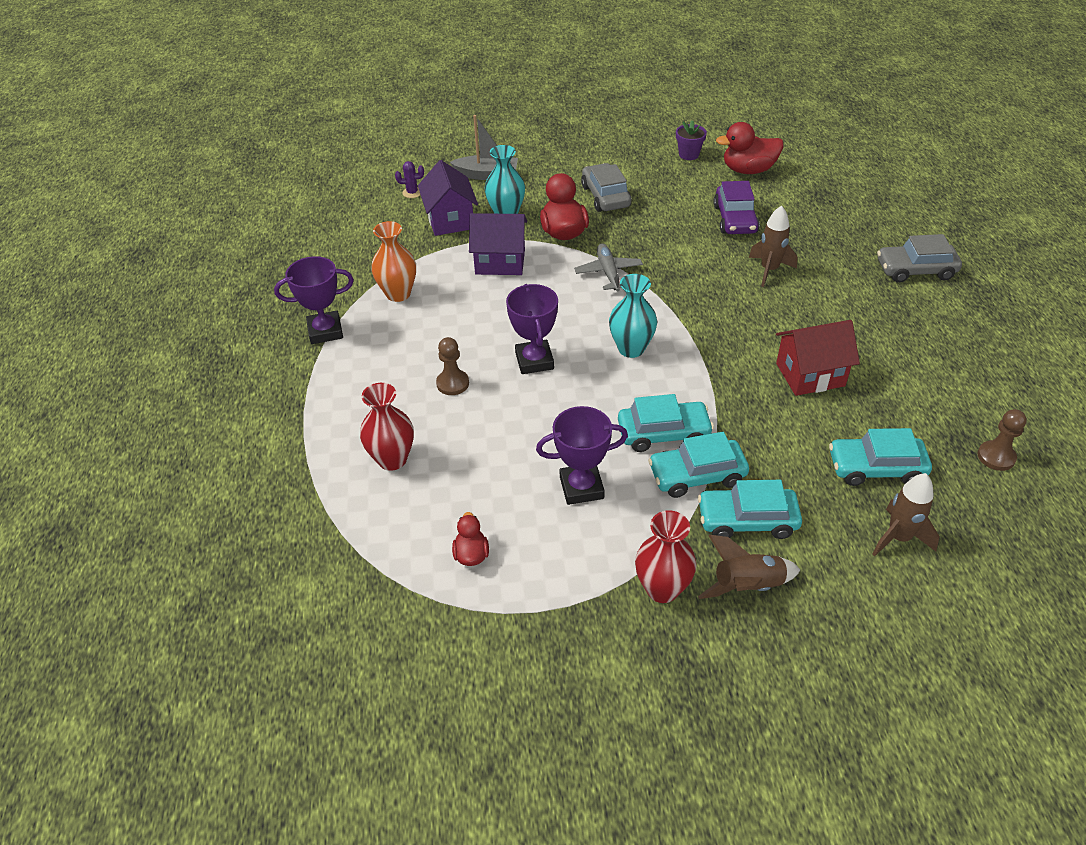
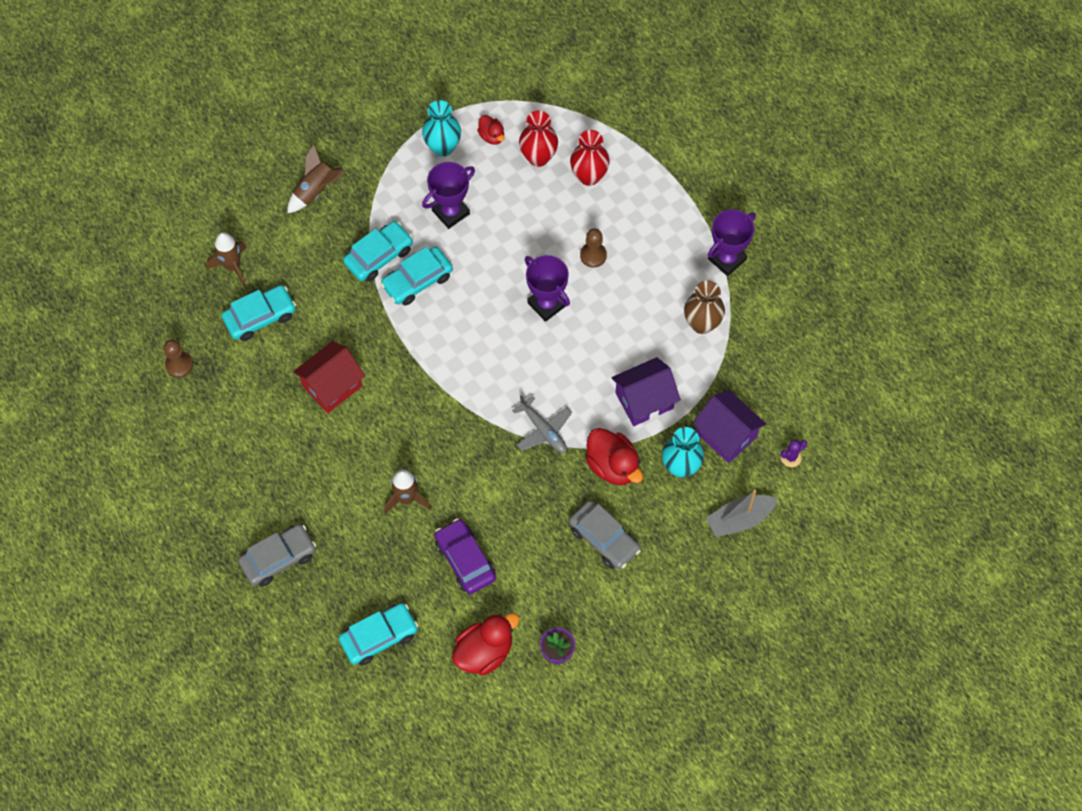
camera: 150 degrees right, 20 degrees up
orange vase [371,221,416,302] -> brown vase [684,280,725,334]
turquoise vase [609,274,657,358] -> turquoise vase moved to [422,100,461,157]
red vase [635,510,697,603] -> red vase moved to [519,110,558,167]
turquoise car [698,480,802,539] -> turquoise car moved to [339,603,418,665]

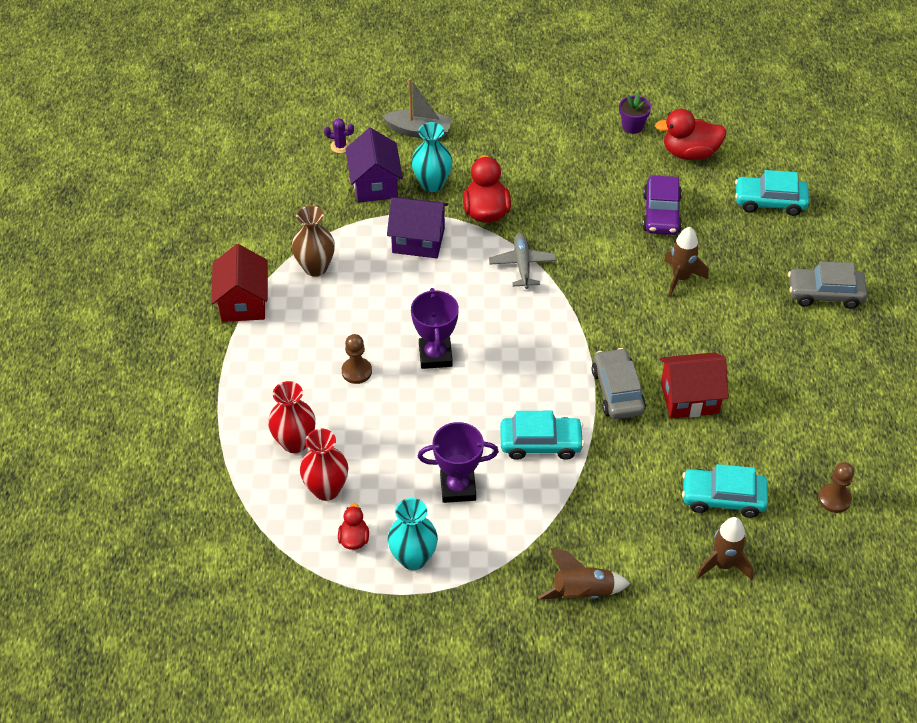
camera: 145 degrees left, 15 degrees down
turquoise car [343,221,413,282] -> none
grey car [569,500,641,570] -> grey car moved to [592,348,646,419]
purple trophy [708,210,756,276] -> red house [211,244,268,322]

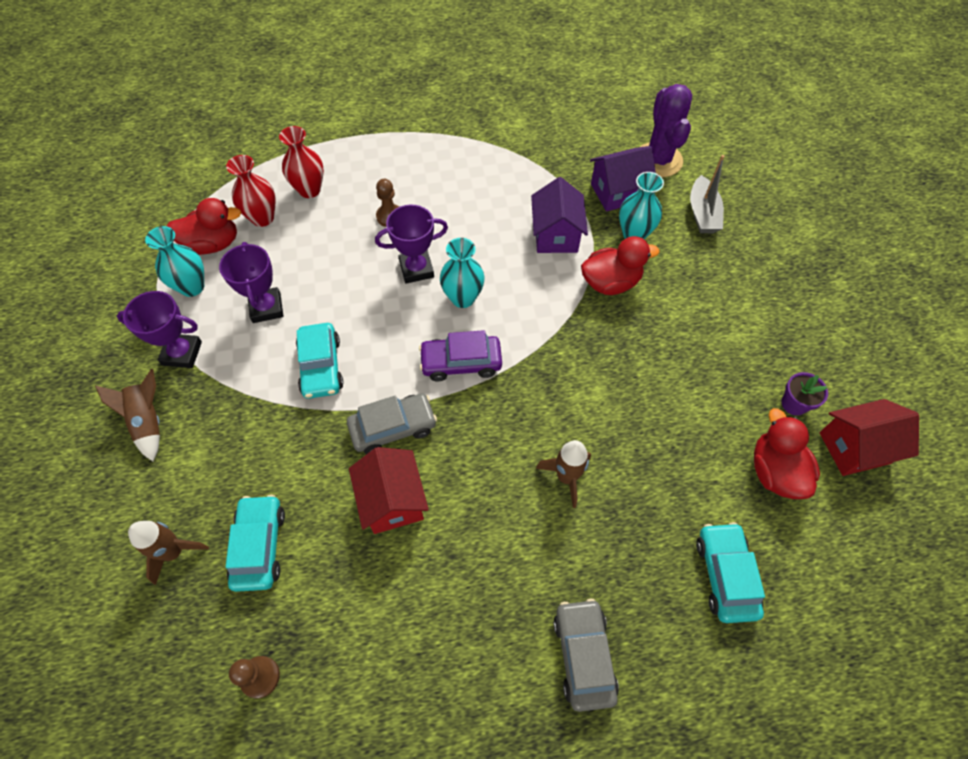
camera: 80 degrees right, 10 degrees up
red house [211,244,268,322] -> red house moved to [819,399,919,476]
brown vase [292,206,335,276] -> none
purple cactus [324,118,354,153] -> purple cactus [640,84,692,177], size x2.49
red duck [338,503,369,550] -> red duck [167,198,241,255], size x1.80
grey plane [489,233,557,289] -> none
purple car [642,175,682,235] -> purple car moved to [419,330,502,381]
none -> purple trophy [117,291,202,368]
none -> turquoise vase [440,238,485,308]

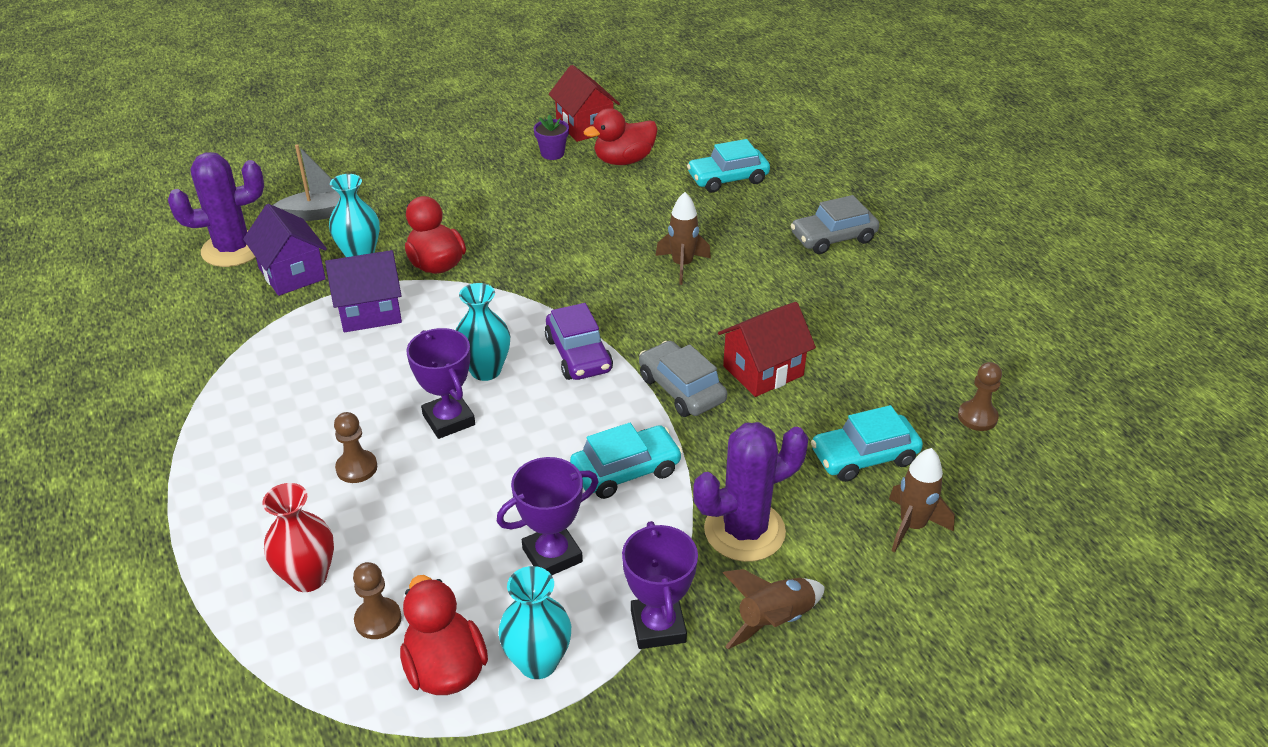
camera: 105 degrees left, 20 degrees down
red vase [226,155,276,227] -> brown pawn [353,562,402,639]
none -> purple cactus [693,422,808,562]

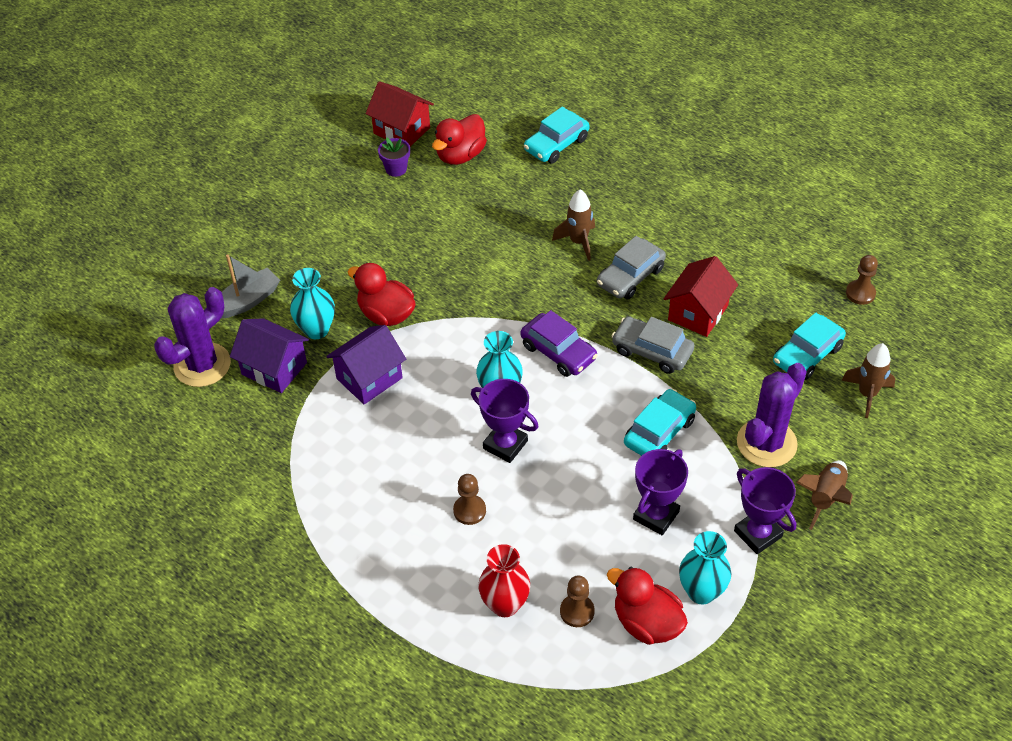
camera: 25 degrees left, 10 degrees up
grey car [791,195,879,254] -> grey car moved to [597,236,666,300]

